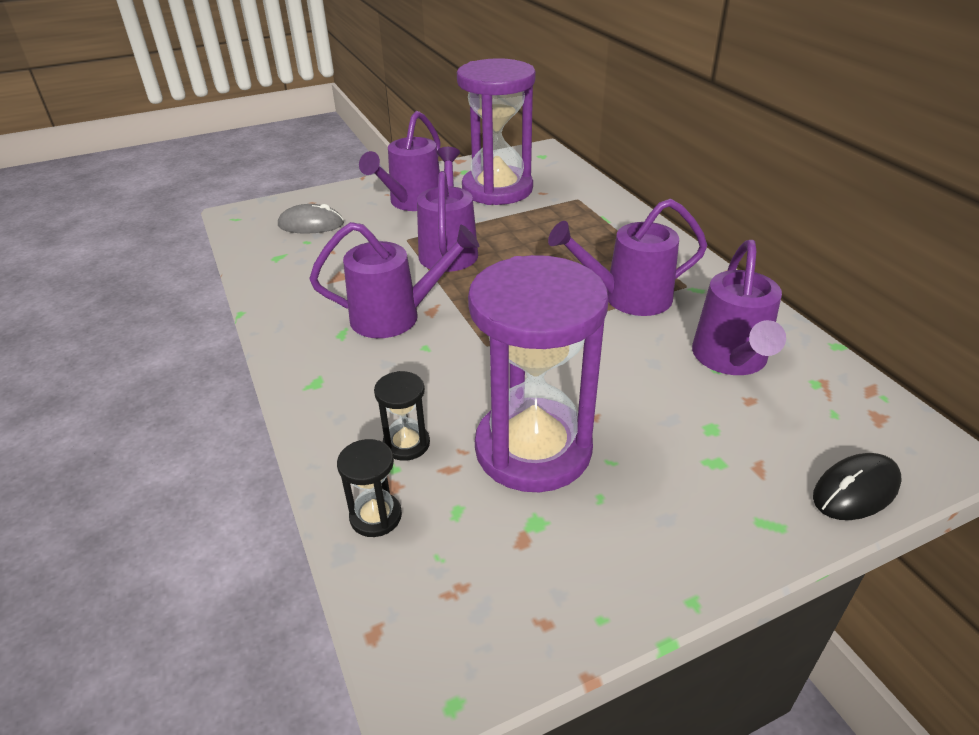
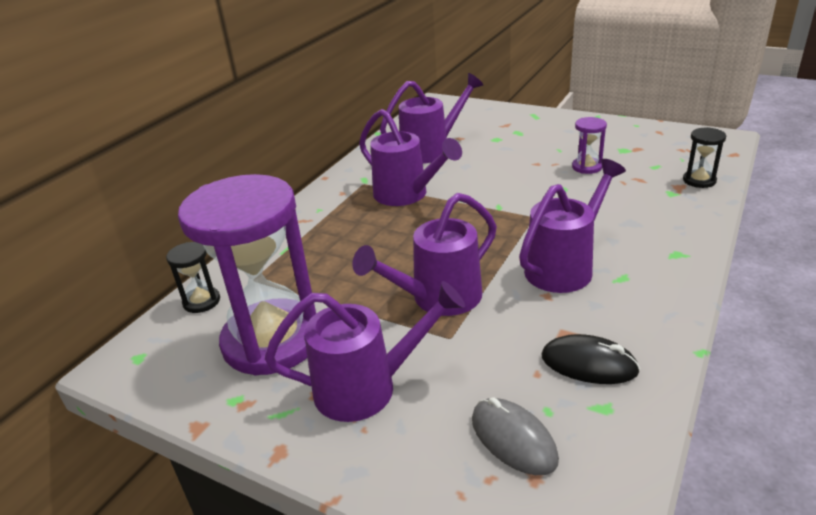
camera: 125 degrees left, 5 degrees down
purple watering can [310,222,479,338] -> purple watering can turned 90 degrees clockwise [519,159,626,293]
black hourglass [374,371,430,461] -> black hourglass moved to [166,242,220,313]
purple hourglass [468,255,609,492] -> purple hourglass [572,117,607,174], size x0.41
black mouse [813,453,902,520] -> black mouse moved to [542,334,640,384]

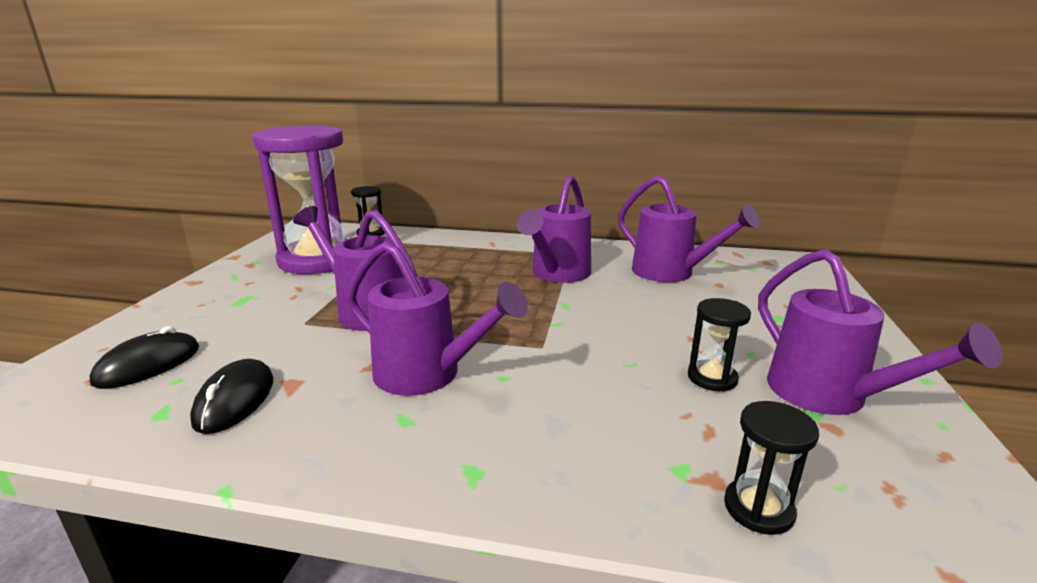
camera: 70 degrees right, 10 degrees down
purple watering can [265,281,465,422] -> purple watering can moved to [758,249,1002,415]
grey mouse [472,397,559,475] -> black mouse [90,326,199,389]
purple hourglass [572,117,607,174] -> black hourglass [688,298,751,392]

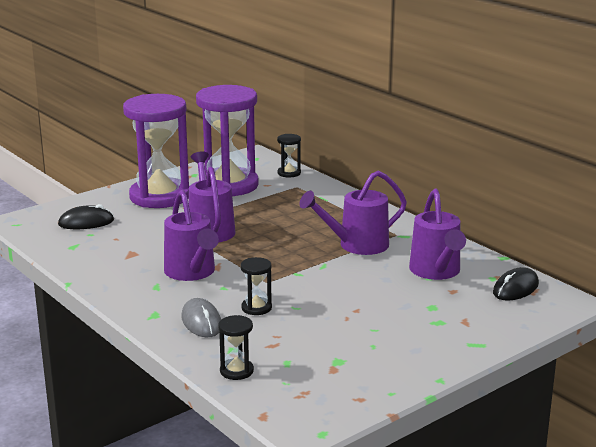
camera: 40 degrees right, 0 degrees up
black mouse [190,359,274,434] -> black mouse moved to [493,267,539,301]
black hourglass [688,298,751,392] -> black hourglass moved to [240,257,272,315]
purple watering can [758,249,1002,415] -> none
none -> purple hourglass [123,94,189,208]
none -> grey mouse [181,298,221,338]

